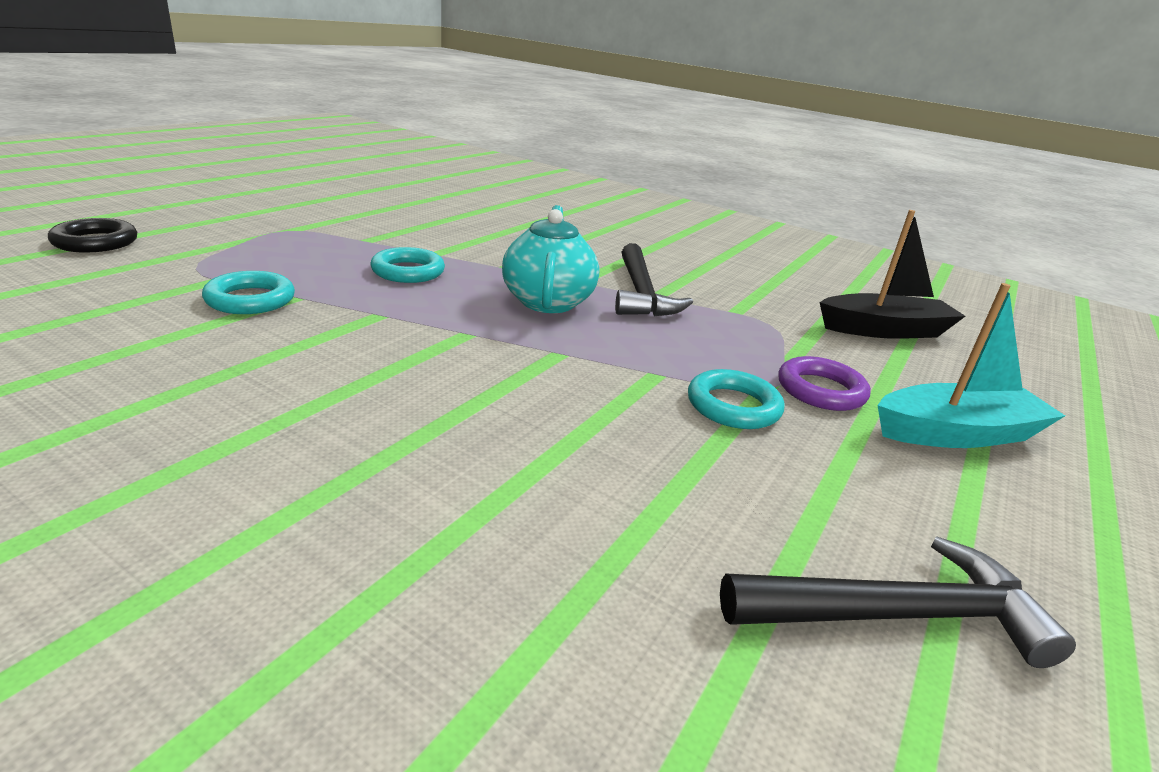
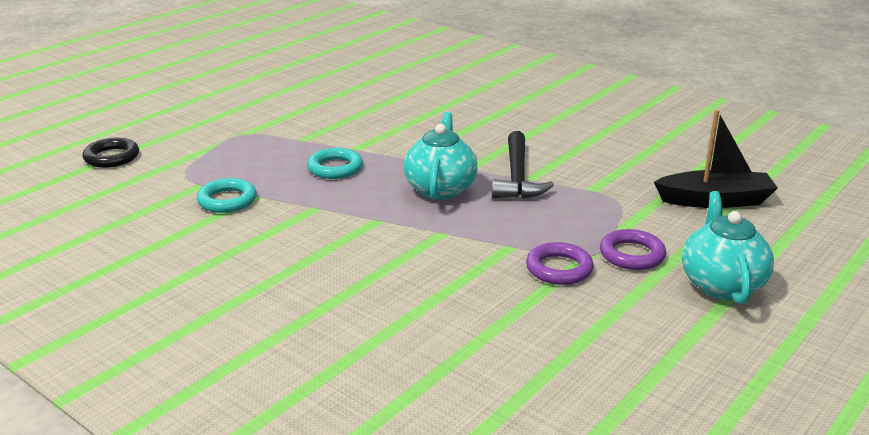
camera: 10 degrees right, 0 degrees up
turquoise ring [688,369,784,429] -> purple ring [526,242,594,285]
black hammer [720,536,1076,668] -> none
turquoise boat [877,283,1065,448] -> turquoise teapot [682,191,774,304]

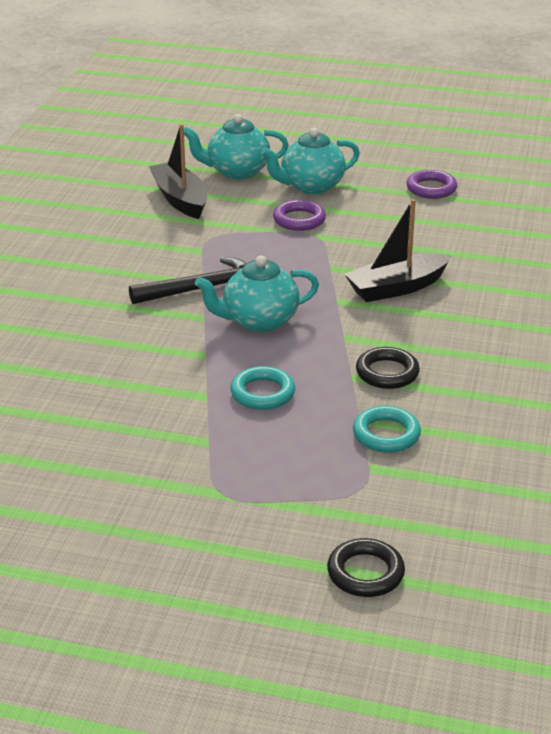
camera: 115 degrees left, 5 degrees up
purple ring [526,242,594,285] -> purple ring moved to [407,170,457,199]
none -> turquoise teapot [184,114,289,179]
none -> black boat [344,199,452,302]
none -> black ring [356,347,420,389]

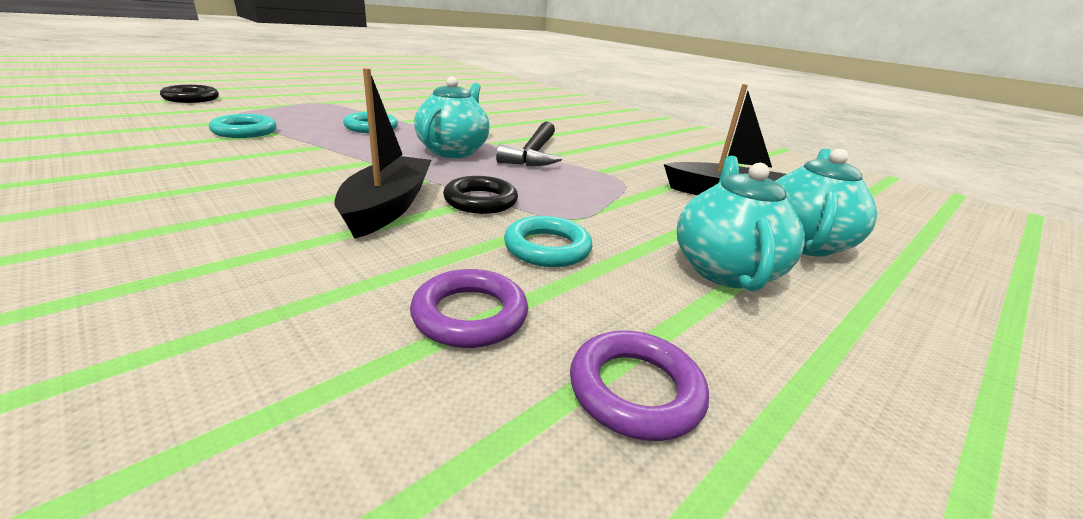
camera: 120 degrees right, 5 degrees down
purple ring [273,200,326,231] -> purple ring moved to [410,269,528,348]
black ring [356,347,420,389] -> black ring moved to [443,176,518,214]
none -> turquoise ring [504,216,592,267]

